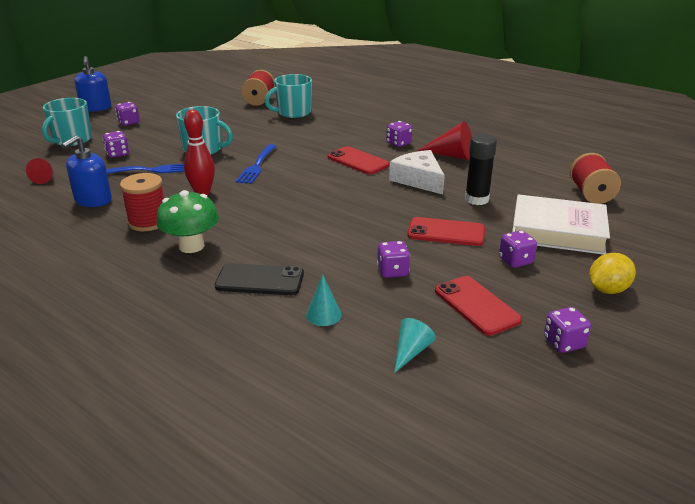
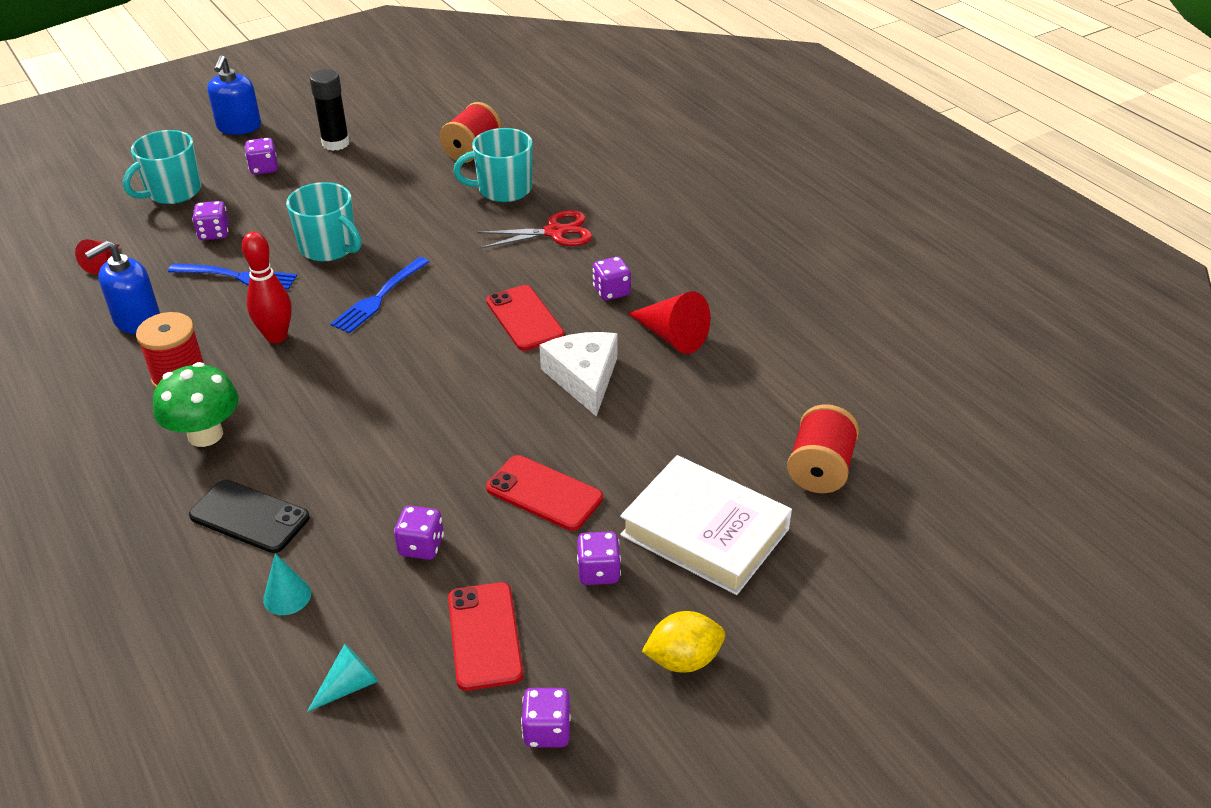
camera: 20 degrees right, 10 degrees up
black glue stick [465,134,497,205] -> black glue stick moved to [310,69,350,151]
none -> red scissors [477,210,593,248]

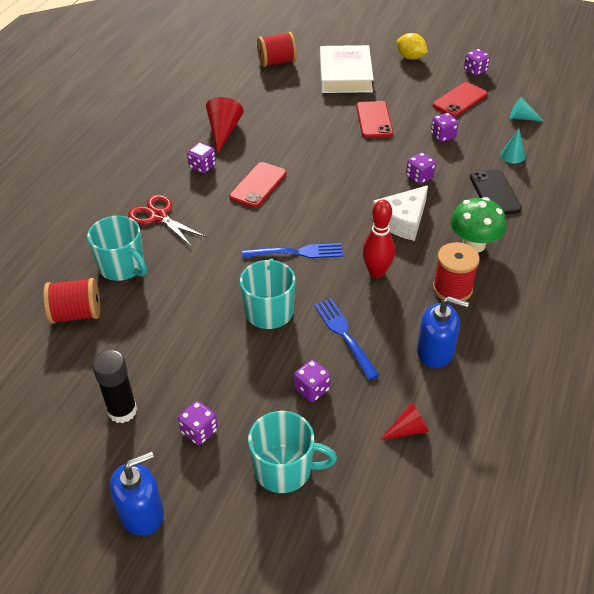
camera: 125 degrees left, 5 degrees up
white cheese [539,332,618,417] -> white cheese moved to [372,185,428,241]
purple dice [577,531,621,585] -> purple dice moved to [406,153,436,184]

